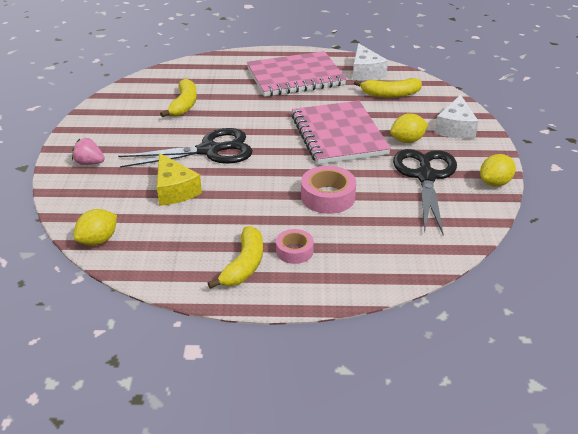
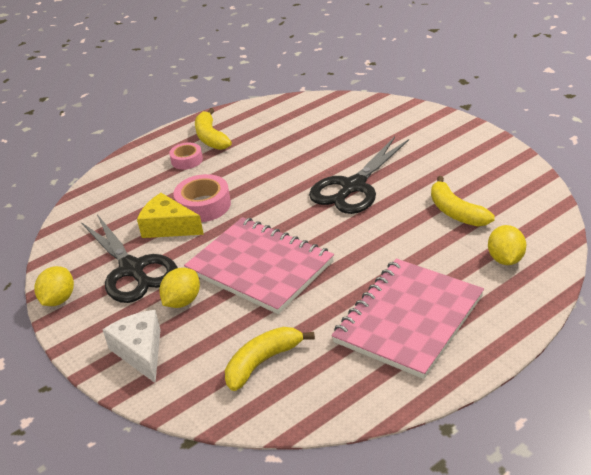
camera: 145 degrees right, 0 degrees up
pink strawberry [72,138,105,165] -> none
yellow lemon [74,209,117,246] -> yellow lemon moved to [488,225,526,265]
yellow cheese [157,153,202,206] -> yellow cheese moved to [137,193,204,238]
white cheese [353,43,388,81] -> none

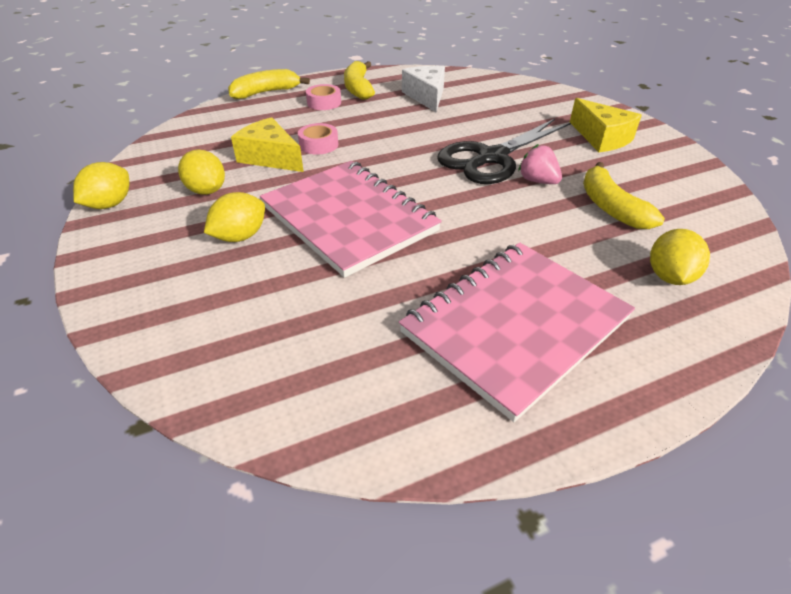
camera: 10 degrees right, 5 degrees up
black scissors [81,214,178,303] -> yellow lemon [178,149,225,195]
white cheese [102,310,161,383] -> white cheese moved to [402,66,445,112]
pink tape [173,174,231,222] -> pink tape [298,123,338,154], size x0.63
yellow banana [225,327,315,391] -> yellow banana moved to [228,69,310,99]
none -> pink strawberry [518,144,562,184]
none -> yellow cheese [570,98,642,152]

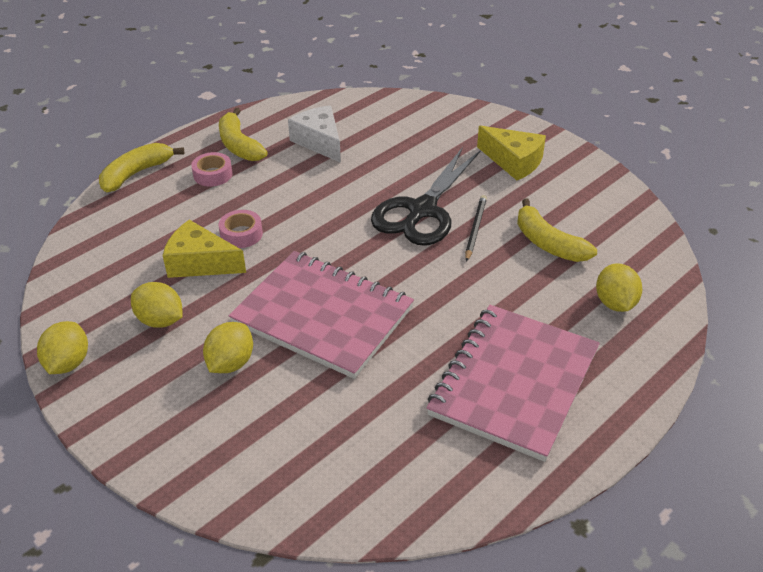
camera: 20 degrees left, 0 degrees up
pink strawberry [518,144,562,184] -> black pencil [465,195,487,262]

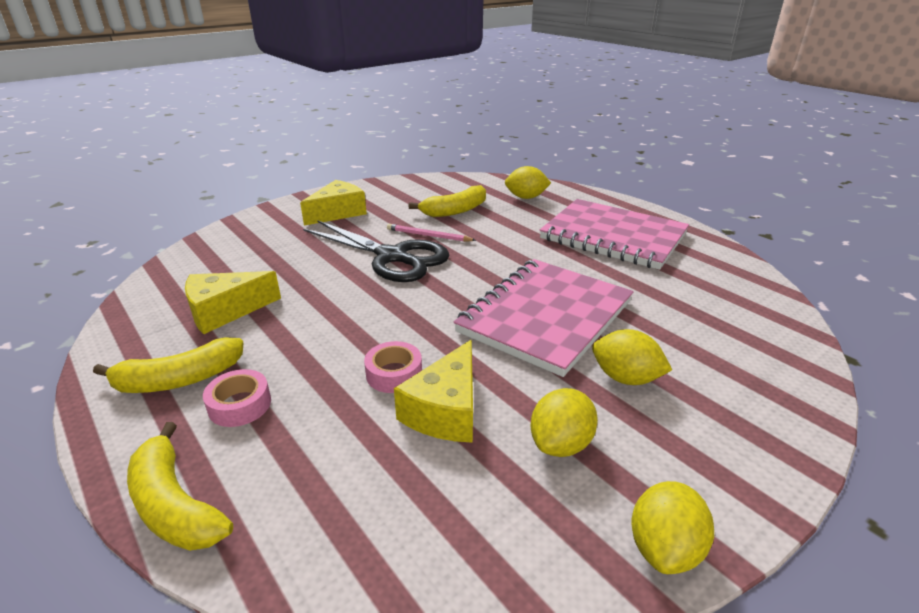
camera: 85 degrees left, 10 degrees down
yellow lemon [37,321,88,374] -> yellow lemon turned 75 degrees counterclockwise [631,481,714,574]
white cheese [288,105,341,163] -> yellow cheese [185,271,281,334]
black pencil [465,195,487,262] -> pink pencil [387,224,476,242]

